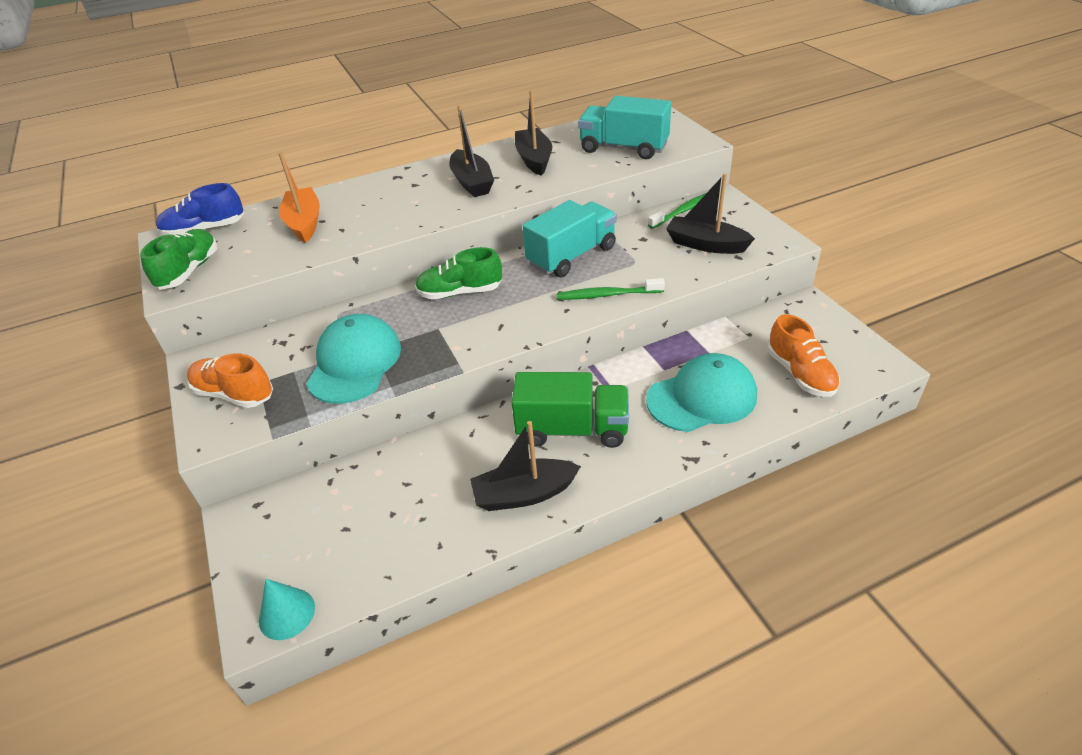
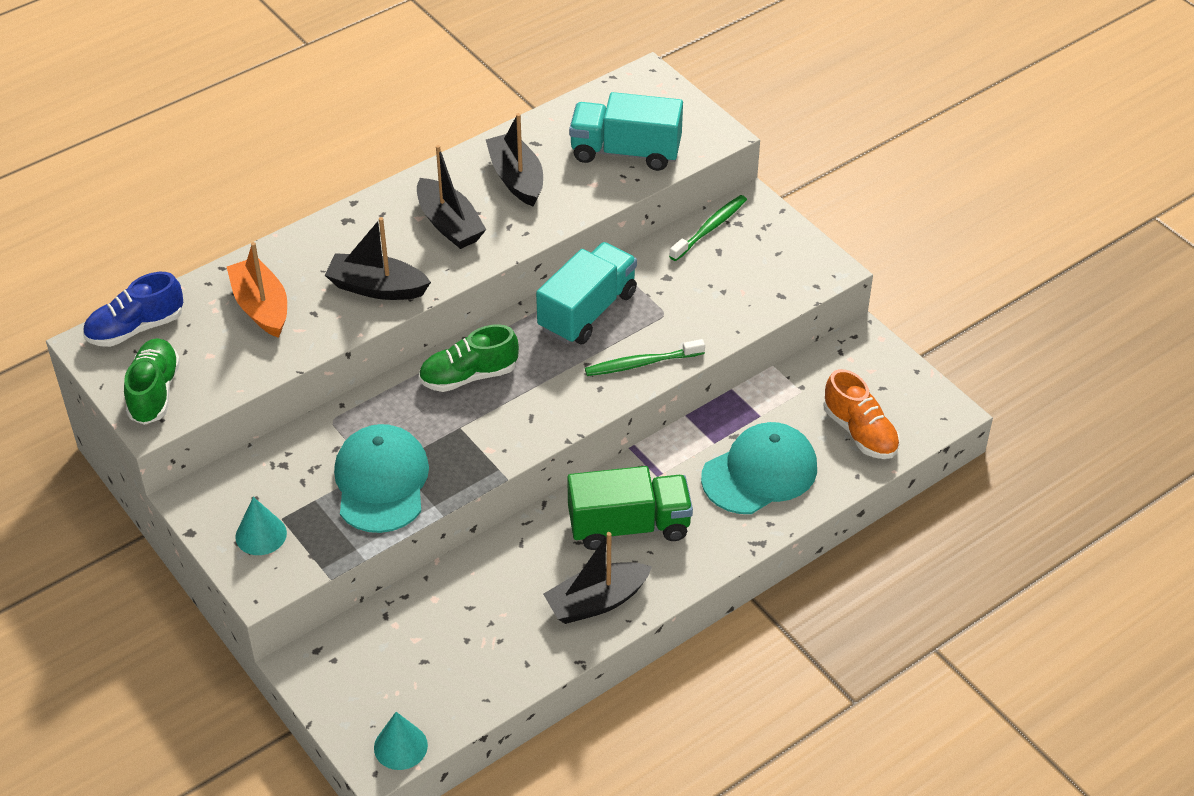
camera: 15 degrees left, 5 degrees up
orange shoe [187,354,273,408] -> turquoise cone [235,497,287,555]
black boat [666,173,755,254] -> black boat moved to [325,217,431,300]

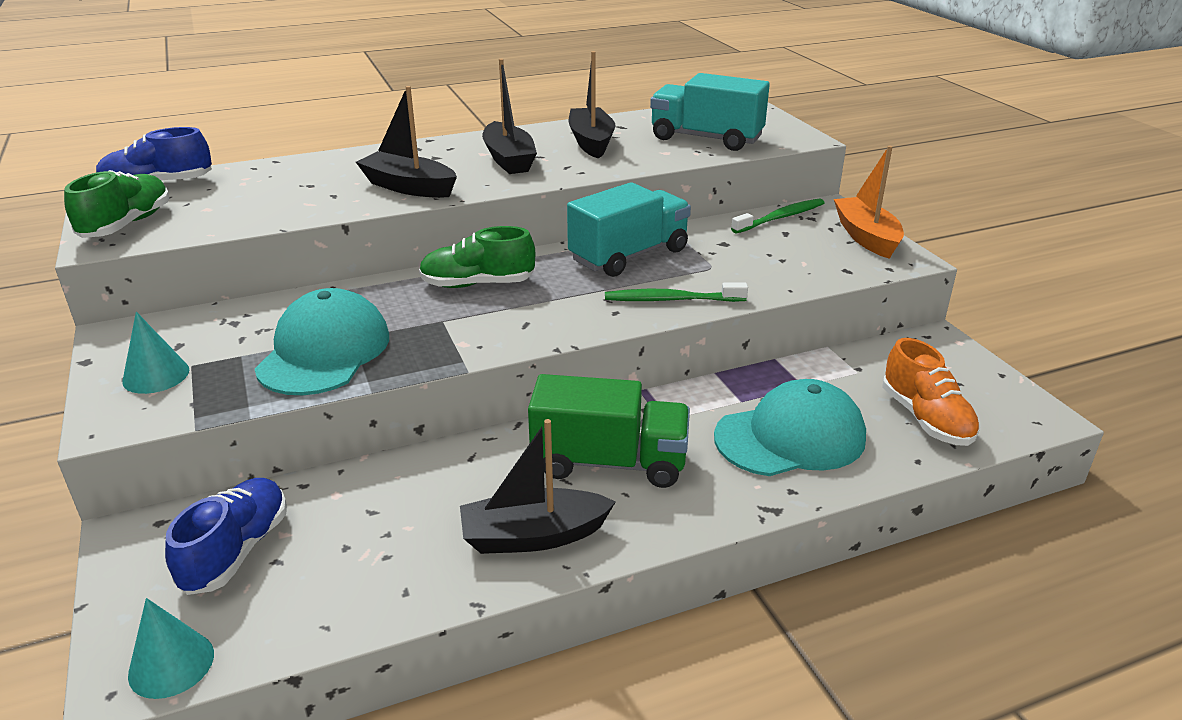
camera: 15 degrees right, 15 degrees down
orange boat [227,242,287,338] -> orange boat moved to [834,146,904,259]
none -> blue shoe [165,478,287,595]

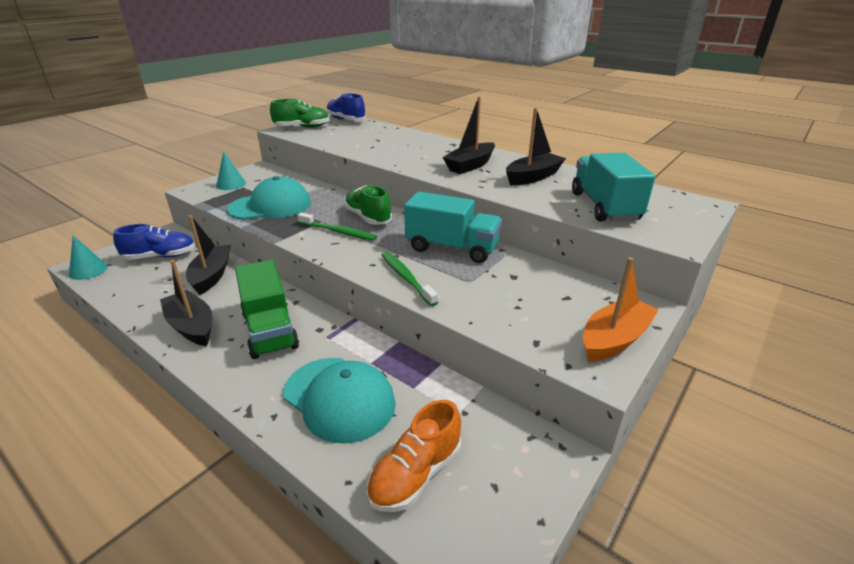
camera: 60 degrees right, 0 degrees up
black boat [356,86,457,198] -> black boat moved to [186,215,231,295]
green toothbrush [731,198,825,234] -> green toothbrush moved to [298,213,377,241]

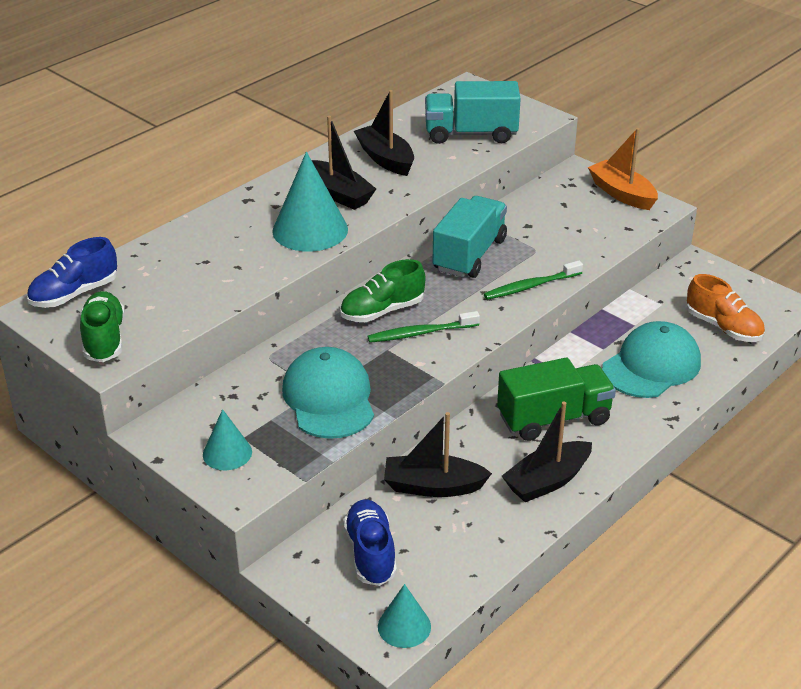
camera: 85 degrees left, 5 degrees up
green toothbrush [298,213,377,241] -> green toothbrush turned 135 degrees counterclockwise [368,311,480,343]
none -> turquoise cone [272,152,348,252]

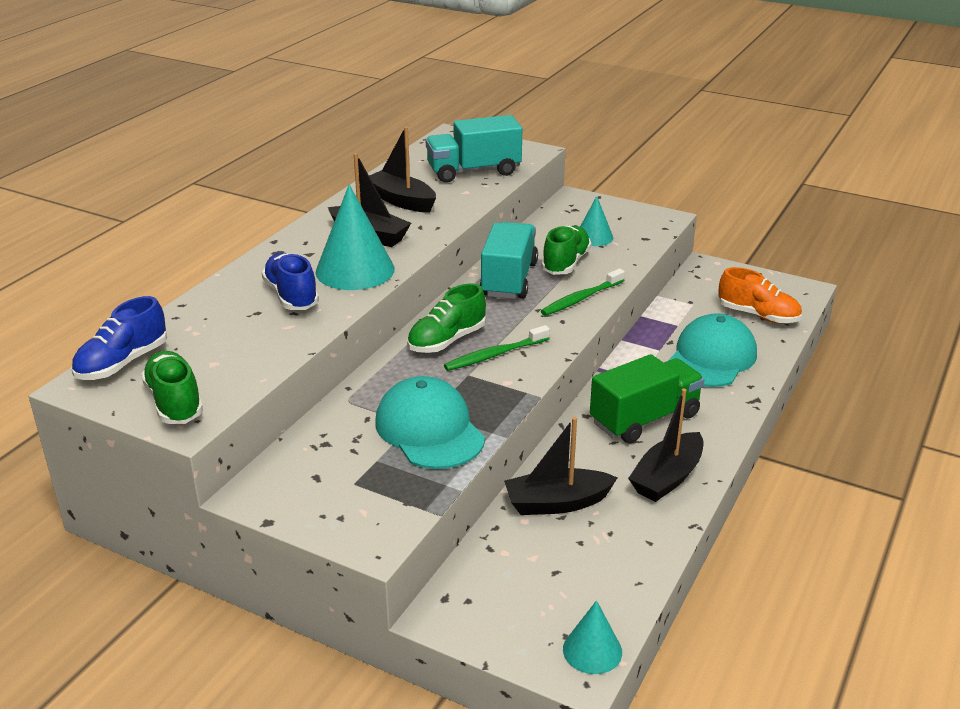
camera: 15 degrees left, 5 degrees down
turquoise cone [203,409,252,470] -> turquoise cone moved to [580,196,613,246]
blue shoe [343,499,397,586] -> blue shoe moved to [262,253,319,310]
orange boat [588,128,658,210] -> none
none -> green shoe [541,225,591,275]

